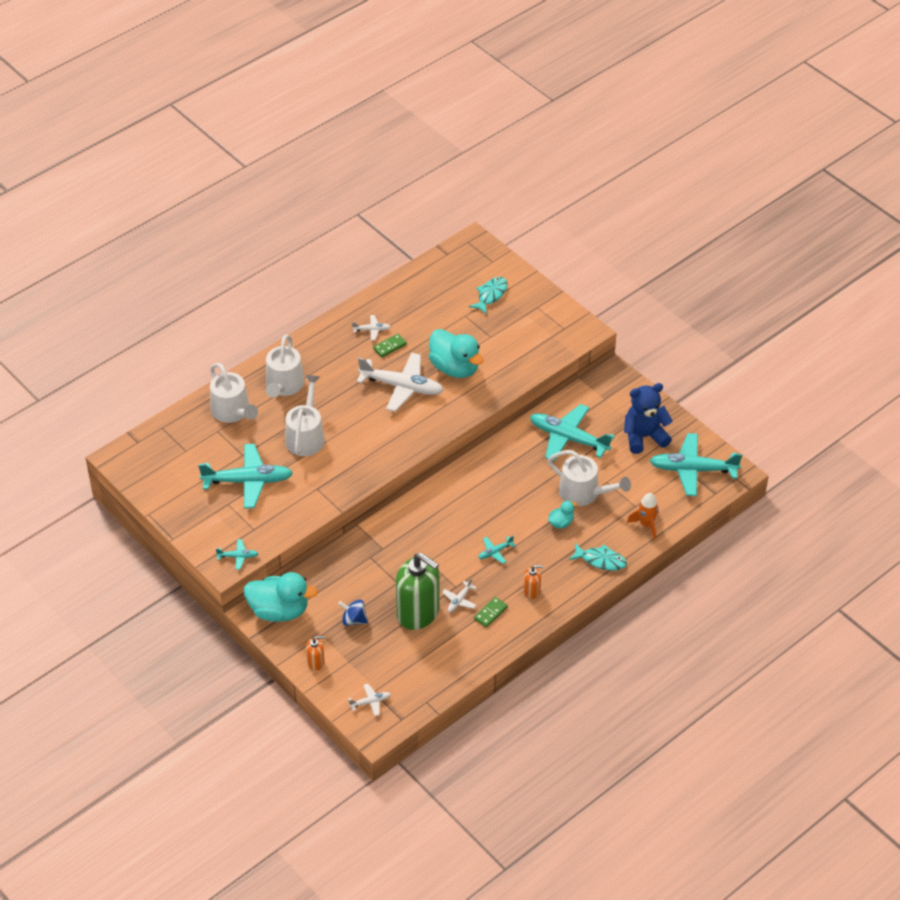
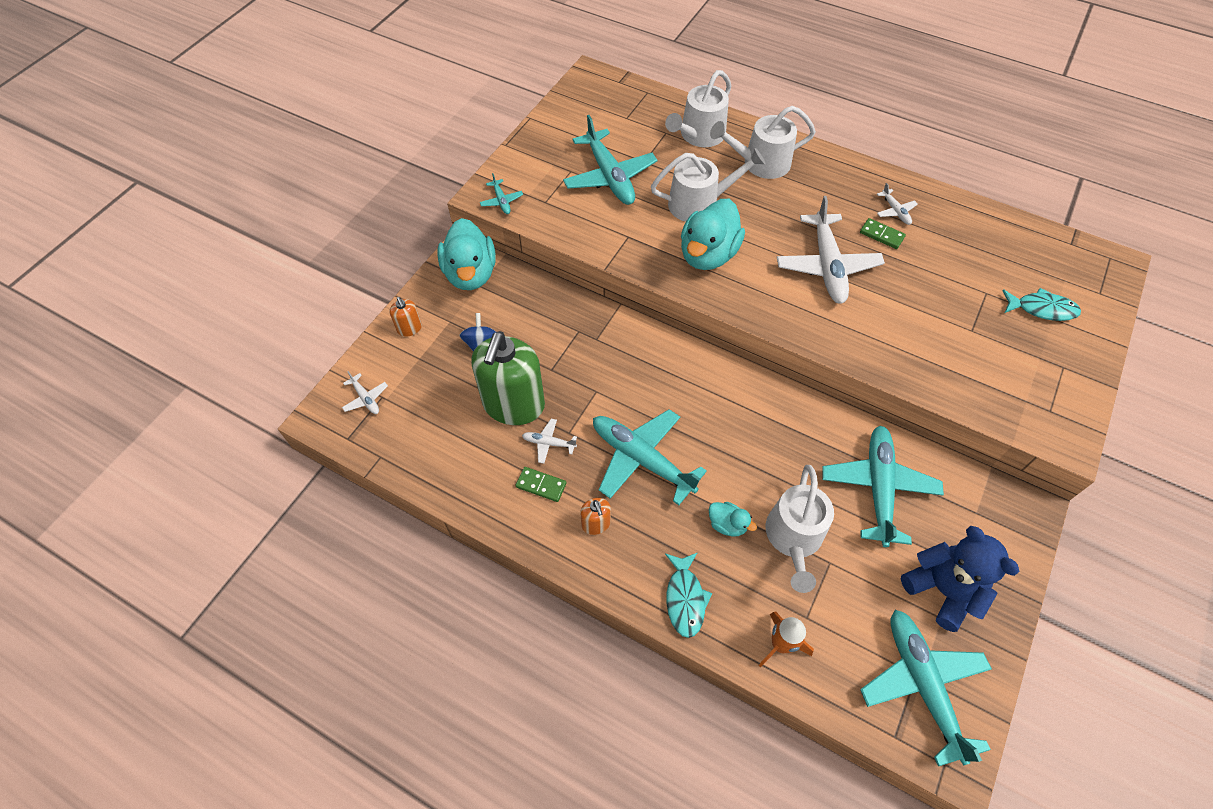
camera: 70 degrees right, 10 degrees up
turquoise duck [429,329,483,378] -> turquoise duck moved to [681,199,745,270]
turquoise plane [478,536,516,564] -> turquoise plane [593,409,707,505], size x2.25

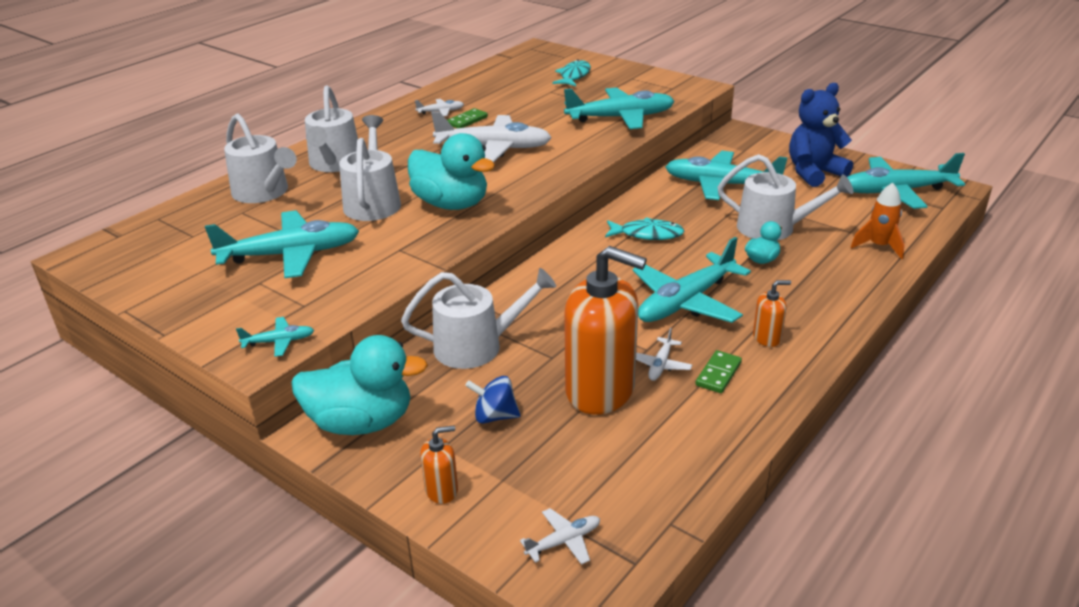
camera: 80 degrees left, 25 degrees down
green soap dispenser [471,331,545,425] -> orange soap dispenser [564,246,647,415]
turquoise fish [665,552,712,638] -> turquoise fish moved to [605,217,684,240]
none -> white watering can [401,268,556,369]
none -> turquoise plane [564,87,675,129]

